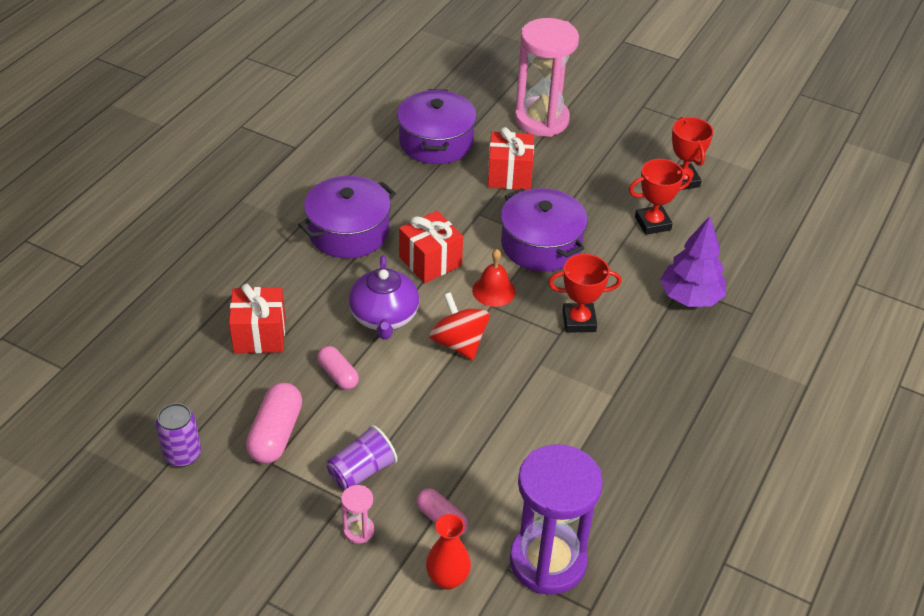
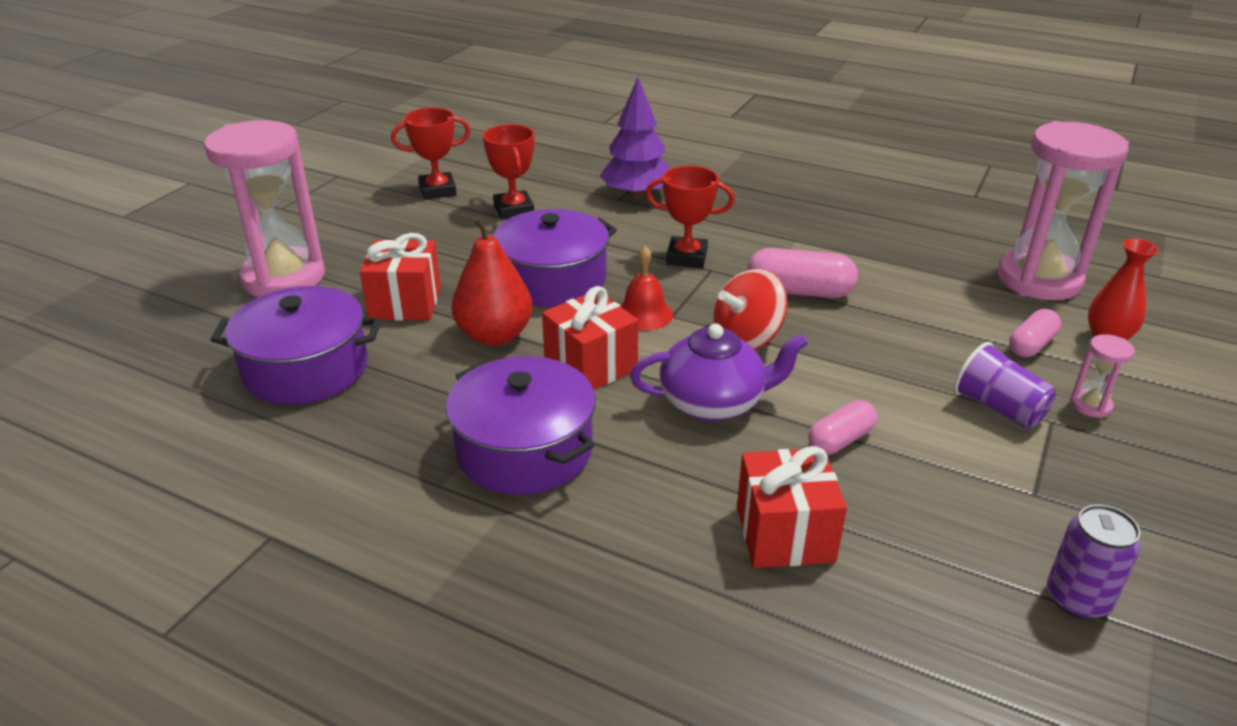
camera: 90 degrees left, 10 degrees down
pink capsule [246,383,302,464] -> pink capsule moved to [747,248,858,298]
purple hourglass [510,444,603,595] -> pink hourglass [997,121,1129,301]
red trophy [548,254,621,333] -> red trophy turned 75 degrees counterclockwise [646,166,735,268]
none -> red pear [452,217,533,346]

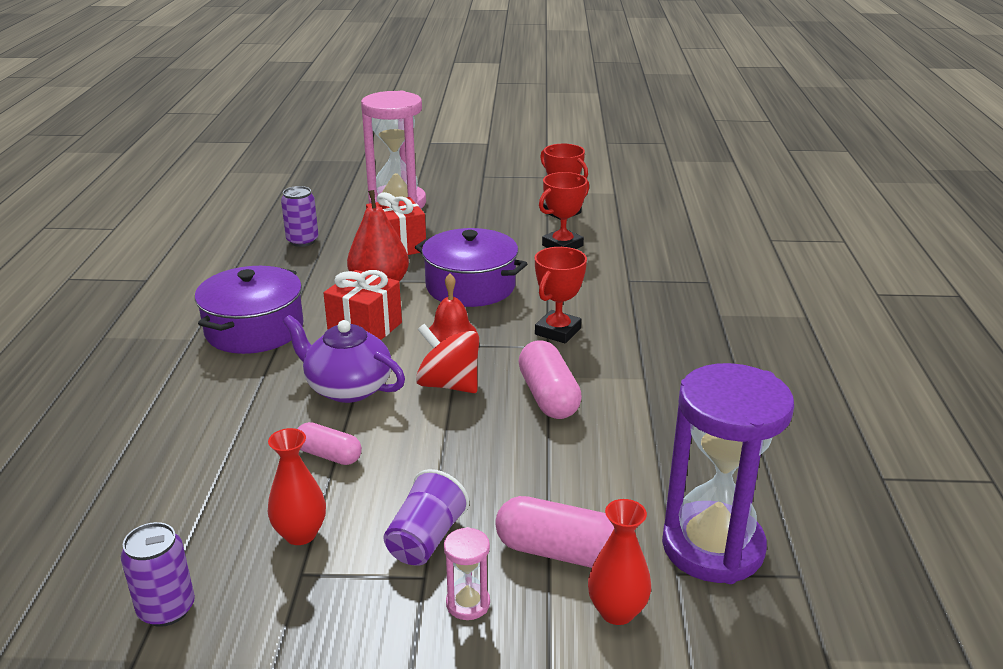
camera: 65 degrees right, 5 degrees down
purple pot [211,286,381,405] -> purple can [281,186,318,247]
purple tree [600,77,670,199] -> none
purple teapot [630,323,808,422] -> purple teapot turned 150 degrees clockwise [283,315,405,403]
red trophy [646,166,735,268] -> red trophy turned 45 degrees clockwise [535,247,587,344]
red gift [737,446,847,568] -> none
pink hourglass [997,121,1129,301] -> purple hourglass [662,363,794,584]
pink capsule [1009,309,1061,357] -> pink capsule [495,496,614,568], size x1.58
none -> red vase [268,428,326,545]

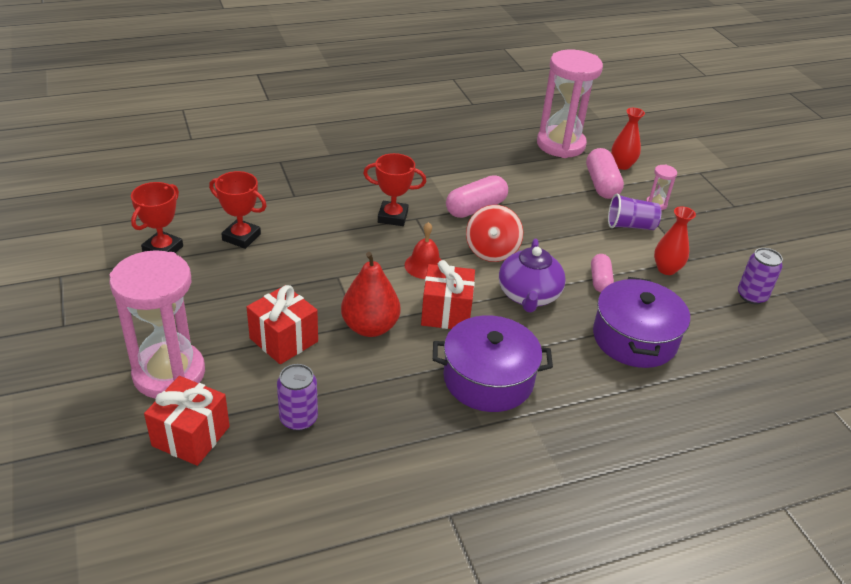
camera: 115 degrees left, 10 degrees up
purple pot [415,228,527,307] -> purple pot moved to [593,277,690,368]
purple hourglass [662,363,794,584] -> pink hourglass [537,49,603,158]
none -> red gift [144,376,230,466]

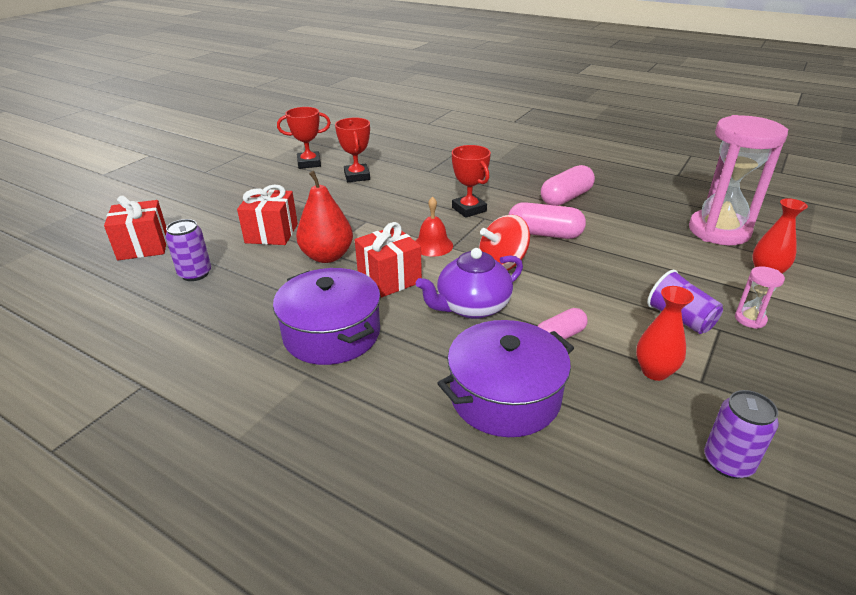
camera: 55 degrees right, 5 degrees down
pink hourglass [109,250,205,399] -> none
pink capsule [586,148,624,199] -> pink capsule moved to [541,165,595,206]

